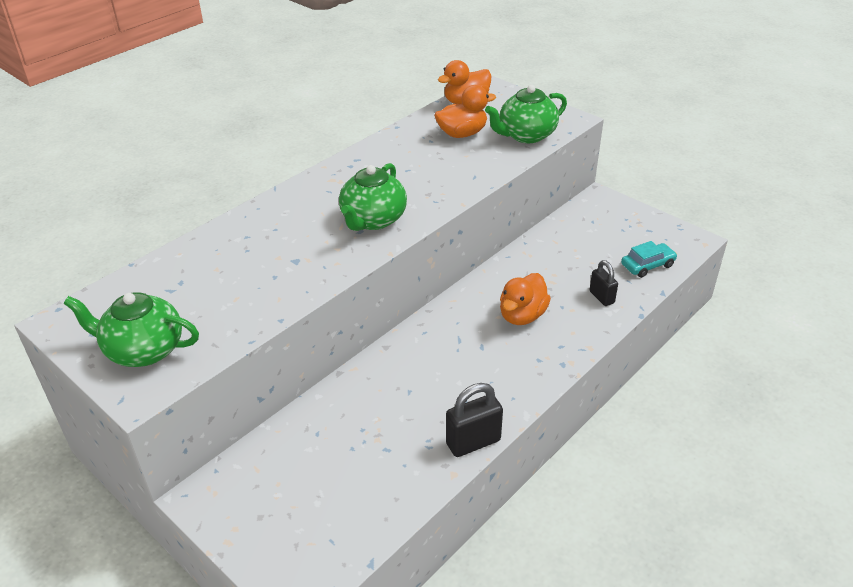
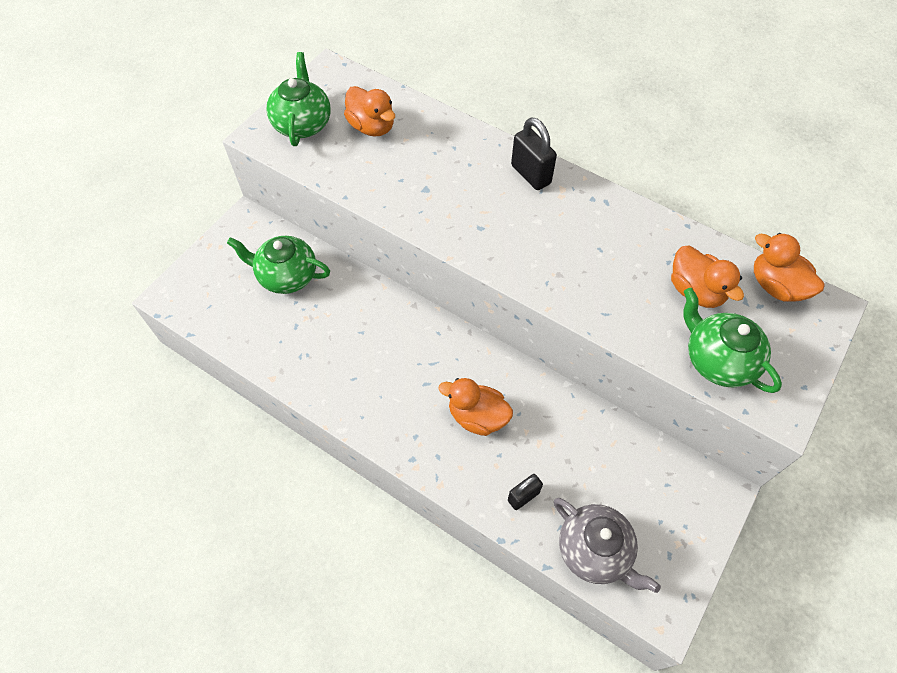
camera: 80 degrees right, 20 degrees up
green teapot [339,163,407,231] -> green teapot moved to [227,236,330,294]
black padlock [446,383,503,457] -> black padlock moved to [511,117,557,190]
turquoise car [621,241,677,278] -> grey teapot [554,498,661,593]
none -> orange duck [344,86,395,137]

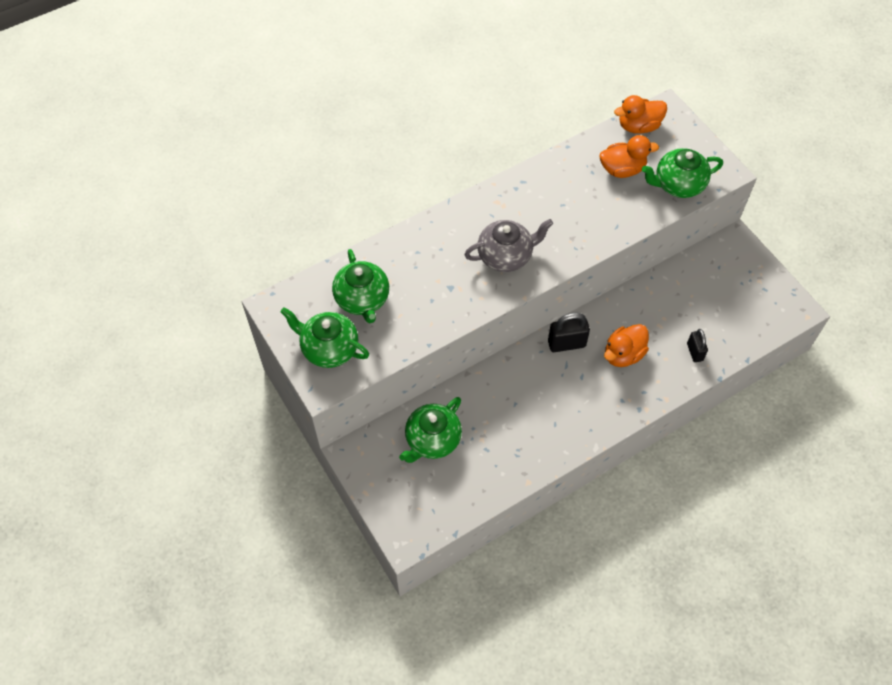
camera: 65 degrees left, 0 degrees up
orange duck [344,86,395,137] -> green teapot [332,249,389,323]
black padlock [511,117,557,190] -> black padlock moved to [548,313,590,352]
grey teapot [554,498,661,593] -> grey teapot moved to [464,219,553,272]

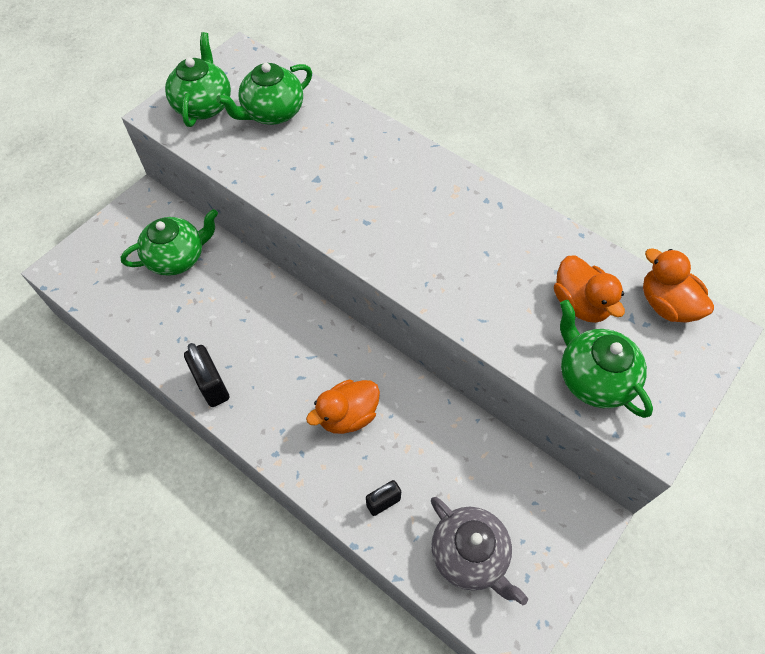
camera: 70 degrees right, 0 degrees up
green teapot [399,397,462,463] -> green teapot turned 135 degrees clockwise [120,209,218,276]
grey teapot [464,219,553,272] -> grey teapot moved to [431,497,528,605]
black padlock [548,313,590,352] -> black padlock moved to [184,343,229,407]
orange duck [604,324,649,367] -> orange duck turned 60 degrees counterclockwise [306,380,380,434]

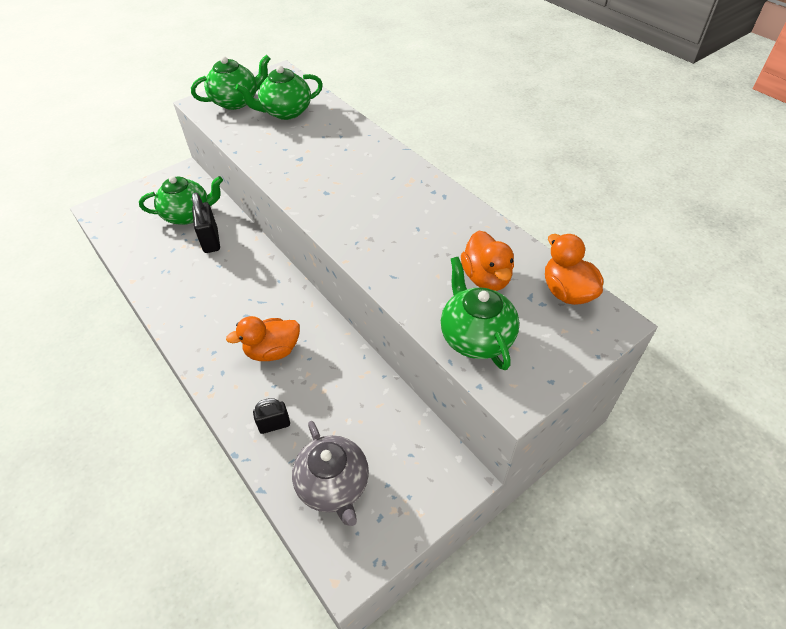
camera: 15 degrees right, 10 degrees down
green teapot [165,32,231,127] -> green teapot turned 45 degrees clockwise [191,55,270,110]
black padlock [184,343,229,407] -> black padlock moved to [192,192,220,253]

